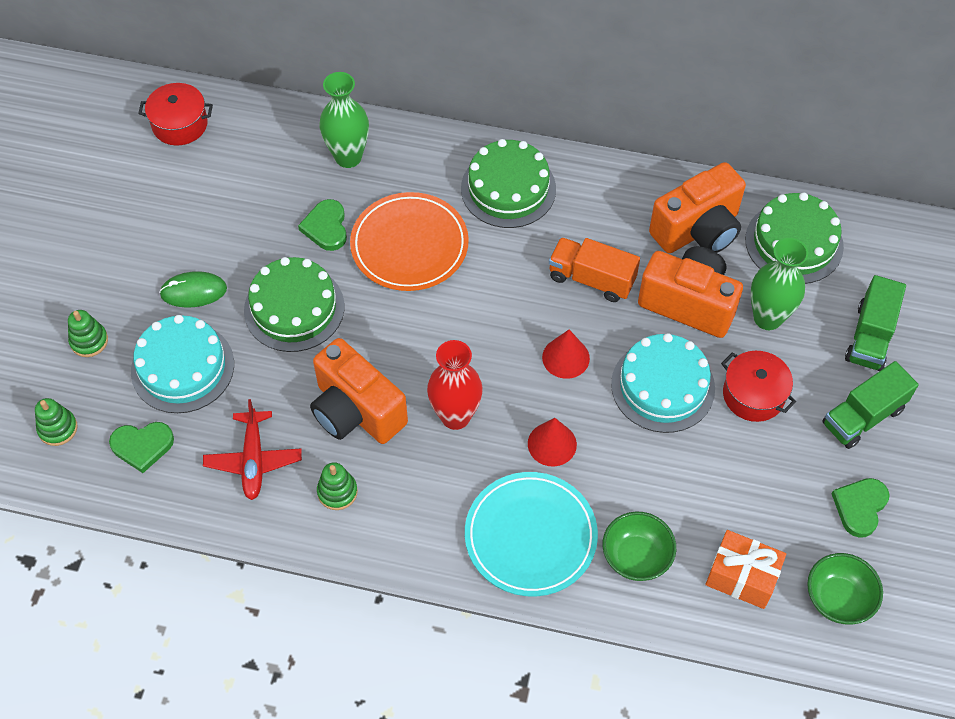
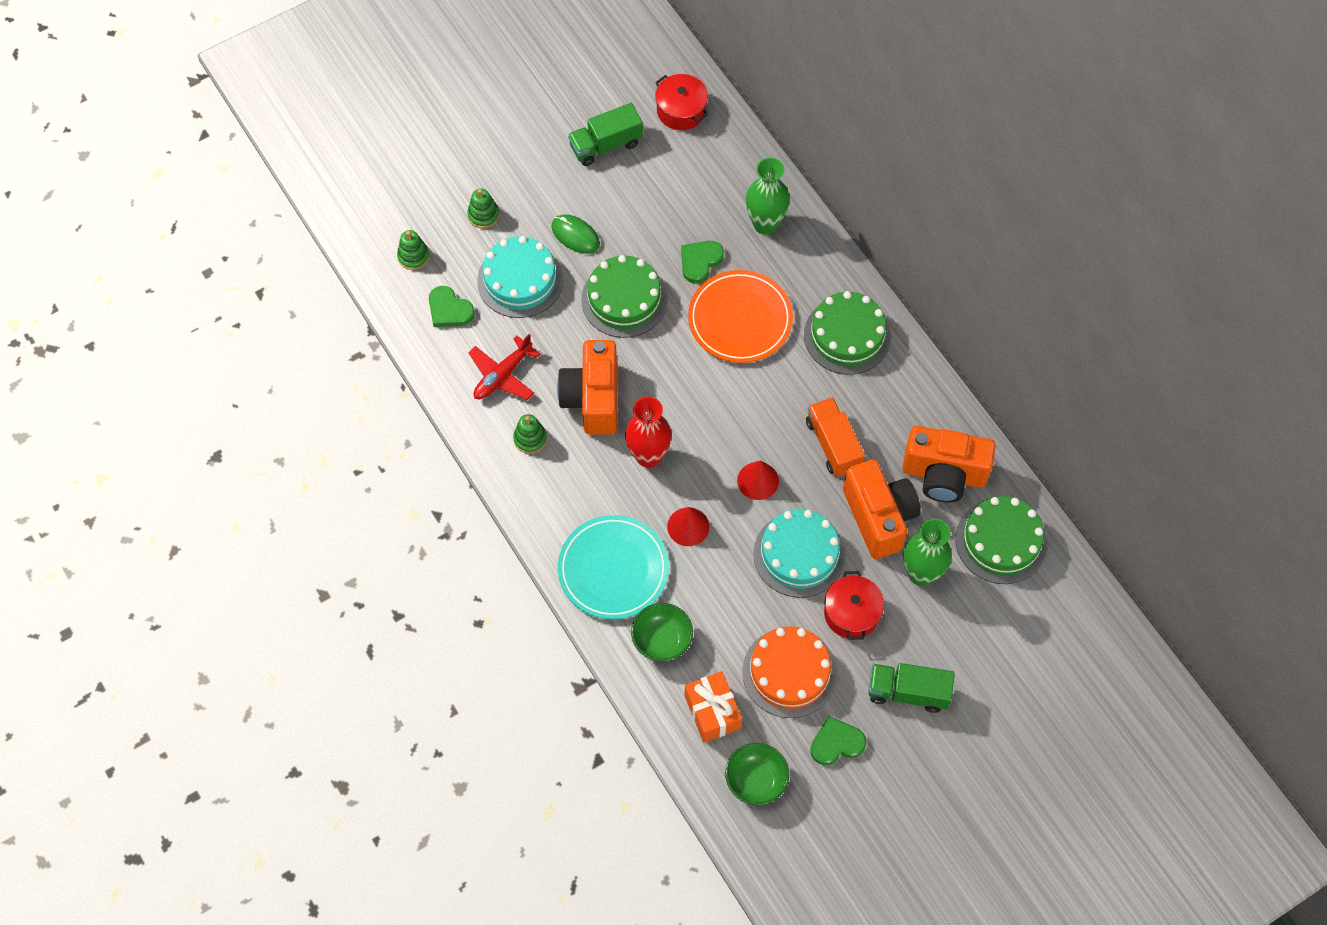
camera: 45 degrees right, 5 degrees up
green truck [845,275,906,371] -> green truck moved to [568,103,643,166]
none -> orange cake [742,626,837,718]

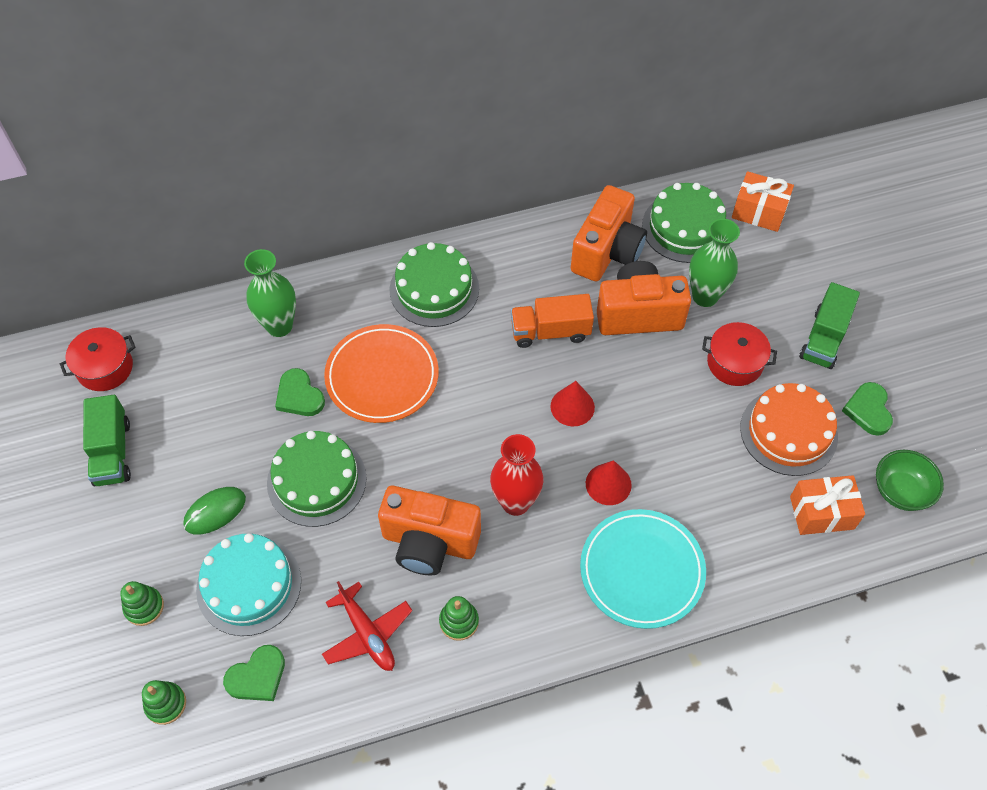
camera: 75 degrees left, 5 degrees down
green bowl [631,603,693,662] -> none
turquoise cake [753,509,845,598] -> none
none -> orange gift [732,171,794,232]

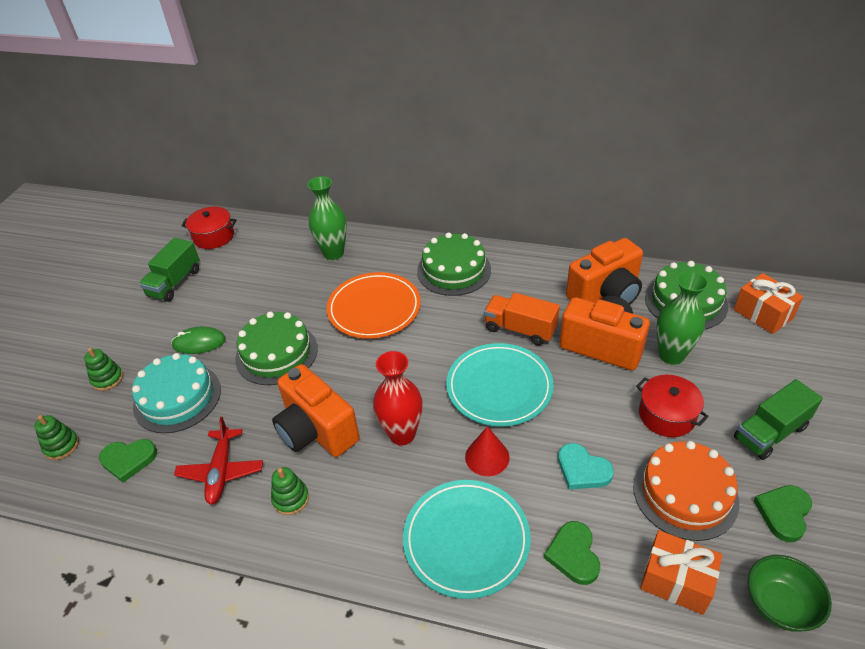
camera: 35 degrees right, 15 degrees down
green heart [275,368,325,416] -> green heart moved to [544,521,600,585]
red cone [550,381,595,426] -> turquoise plate [446,343,554,427]
none -> turquoise heart [558,443,614,490]

